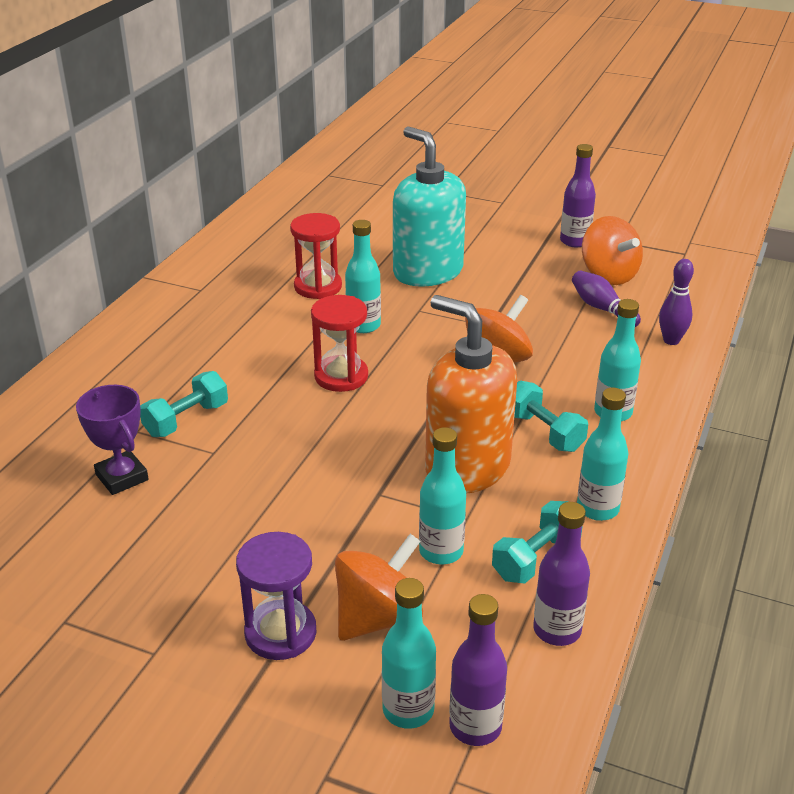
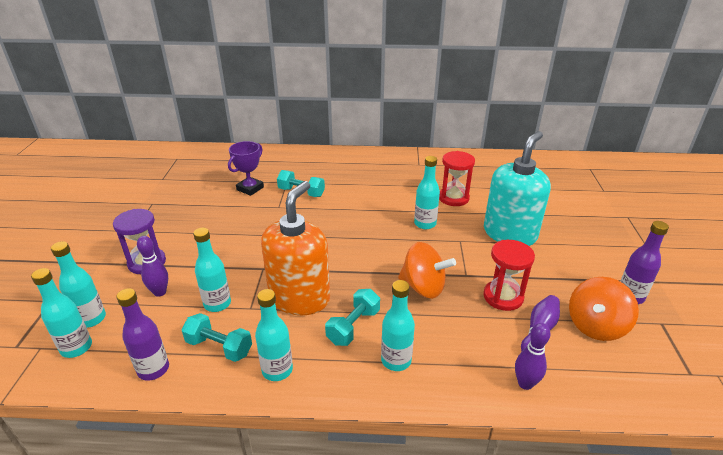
camera: 70 degrees right, 0 degrees up
red hourglass [311,295,368,392] -> red hourglass moved to [483,240,535,311]
orange spinning top [335,534,423,641] -> purple bowling pin [137,236,168,297]
purple bottle [449,594,507,746] -> turquoise bottle [31,268,92,358]

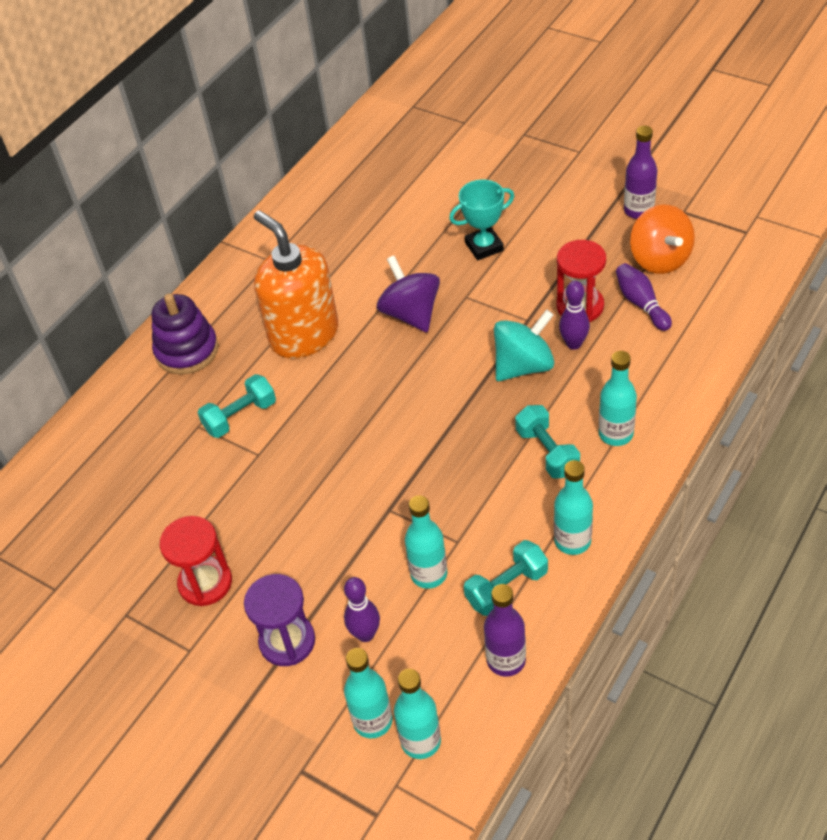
camera: 55 degrees left, 15 degrees up
purple trophy [228,141,264,196] -> none
orange soap dispenser [261,181,330,315] -> orange soap dispenser moved to [254,210,338,358]
orange spinning top [398,242,456,299] -> turquoise spinning top [494,309,555,381]
turquoise bottle [414,156,440,229] -> purple spinning top [377,255,440,332]
red hourglass [439,151,475,206] -> red hourglass moved to [160,516,232,606]
turquoise soap dispenser [484,131,551,246] -> turquoise trophy [449,179,514,260]
purple bowling pin [515,323,551,390] -> purple bowling pin moved to [559,281,590,350]
none -> purple stacking toy [152,293,218,375]

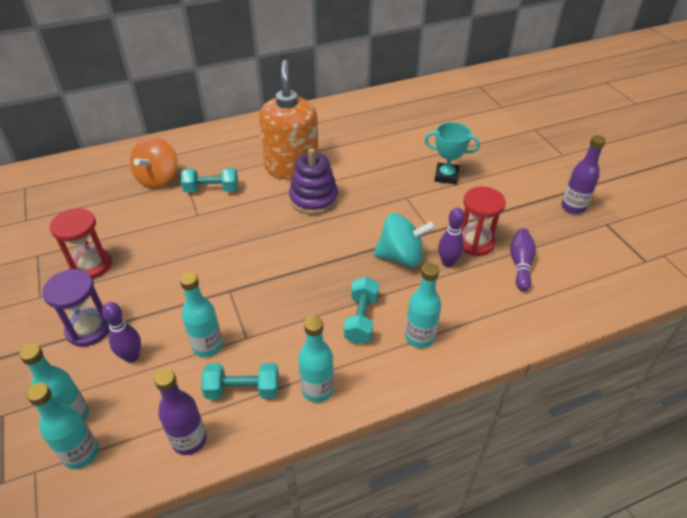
camera: 30 degrees right, 5 degrees down
purple stacking toy [152,293,218,375] -> purple stacking toy moved to [289,148,338,215]
purple spinning top [377,255,440,332] -> none
orange spinning top [630,204,695,274] -> orange spinning top moved to [130,136,178,189]

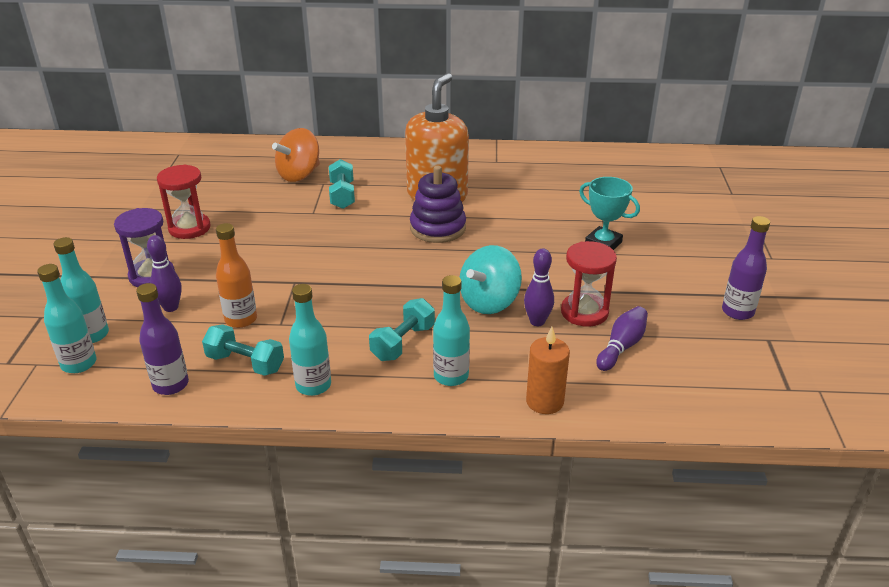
camera: 25 degrees right, 10 degrees down
turquoise bottle [180,272,223,357] -> orange bottle [216,223,257,328]
turquoise dumbbell [181,168,238,193] -> turquoise dumbbell turned 60 degrees clockwise [329,159,355,209]
turquoise spinning top [374,213,436,267] -> turquoise spinning top turned 105 degrees clockwise [460,245,522,314]
none -> orange candle [526,327,570,414]

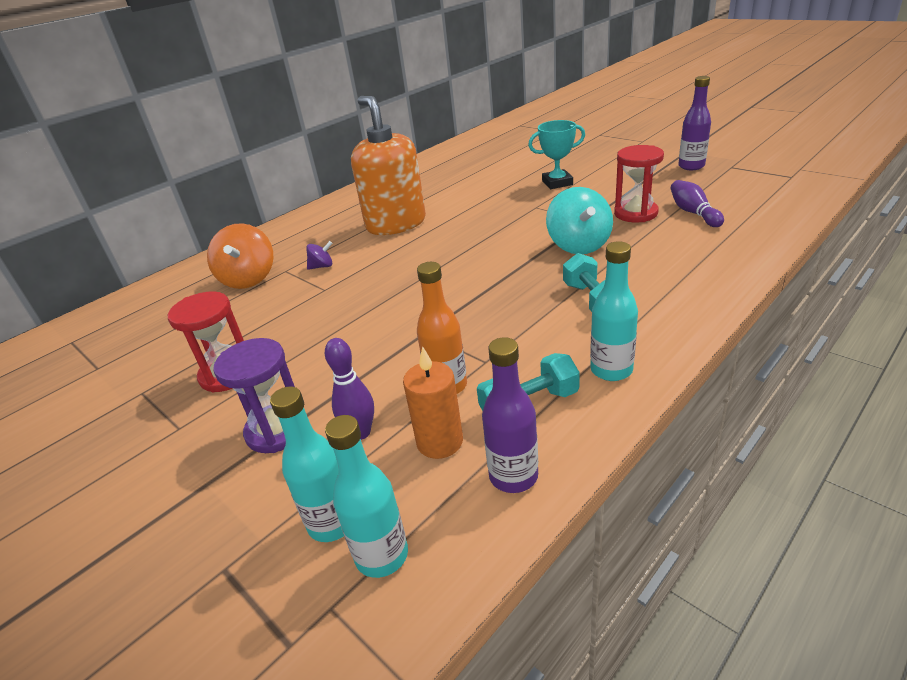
camera: 45 degrees left, 0 degrees up
turquoise dumbbell [329,159,355,209] -> purple spinning top [306,241,333,270]
purple stacking toy [410,166,466,243] -> none
turquoise bottle [433,275,470,386] -> none
purple bowling pin [524,248,554,326] -> none
orange candle [526,327,570,414] -> orange candle moved to [403,347,463,459]

